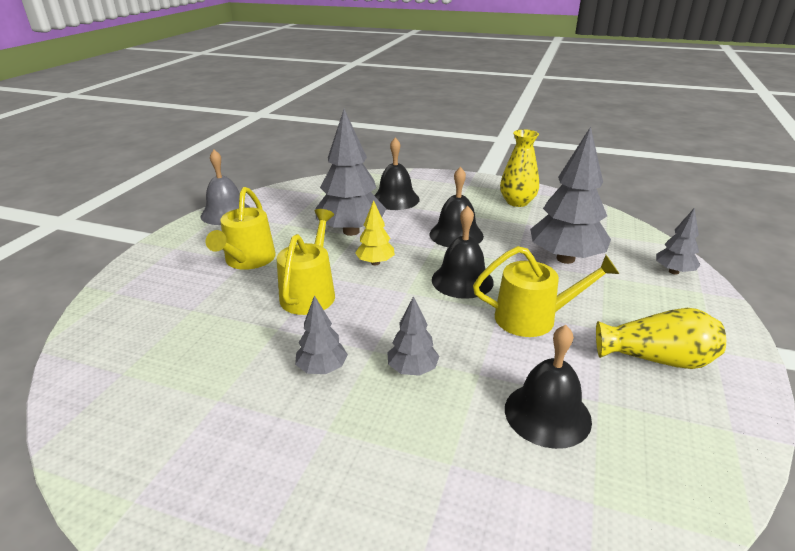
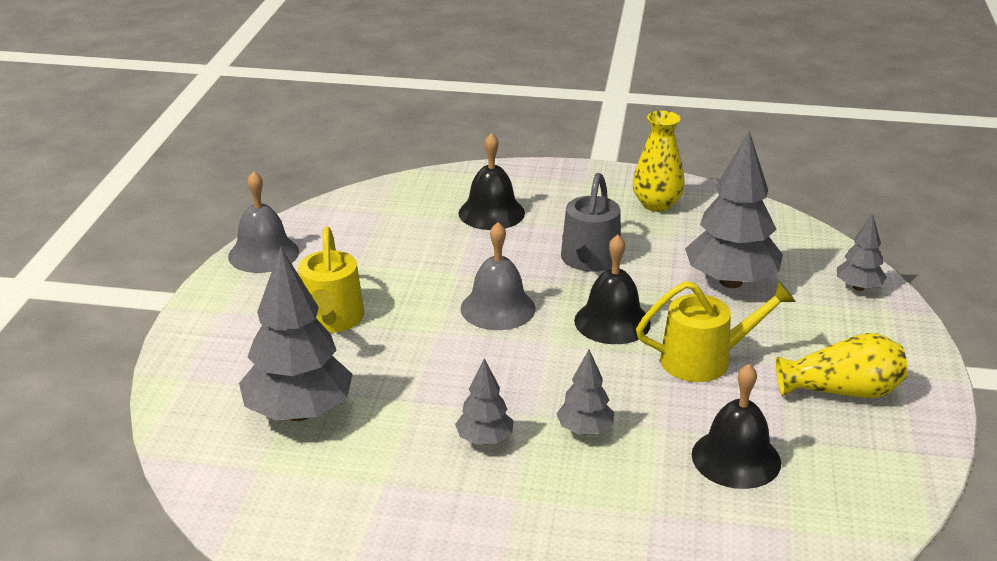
camera: 10 degrees left, 0 degrees up
yellow watering can [277,209,335,315] -> none
grey tree [315,109,386,236] -> grey tree moved to [239,247,353,421]
yellow tree [355,200,395,265] -> grey bell [461,222,535,330]
black bell [430,167,484,247] -> grey watering can [561,173,621,272]

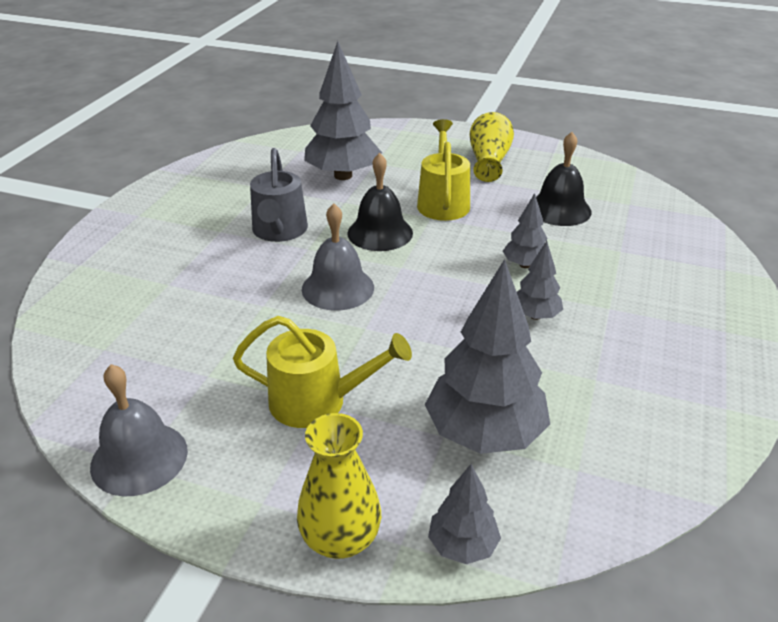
camera: 80 degrees left, 5 degrees up
black bell [459,133,525,230] -> none
grey watering can [561,173,621,272] -> grey watering can turned 60 degrees clockwise [250,148,308,242]
yellow vase [633,111,685,212] -> yellow vase moved to [297,413,381,559]
grey tree [837,213,887,291] -> grey tree moved to [428,464,501,564]

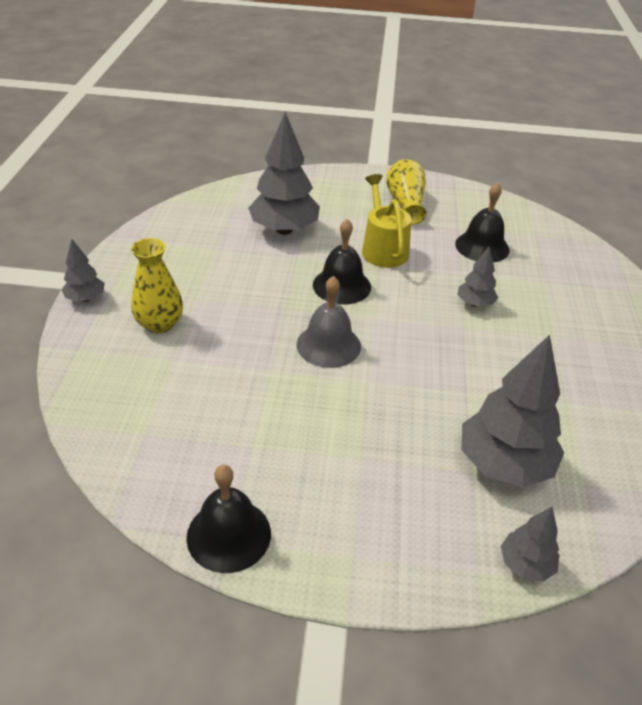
camera: 15 degrees left, 5 degrees up
grey bell [90,364,188,496] -> black bell [186,465,271,573]
yellow watering can [233,316,412,428] -> none
grey watering can [250,148,308,242] -> none
yellow vase [297,413,381,559] -> yellow vase moved to [131,238,183,333]
grey tree [517,241,563,320] -> grey tree moved to [62,239,105,302]

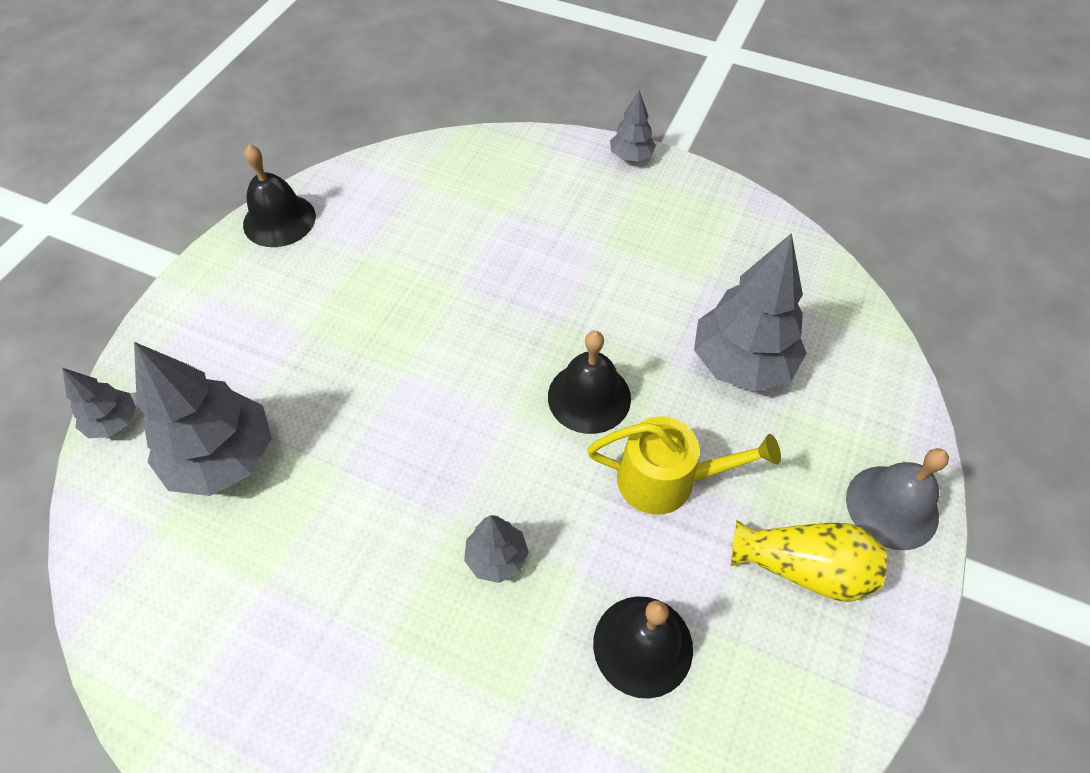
camera: 110 degrees right, 15 degrees up
yellow vase [131,238,183,333] -> none
grey bell [297,276,361,368] -> grey bell moved to [846,448,949,550]

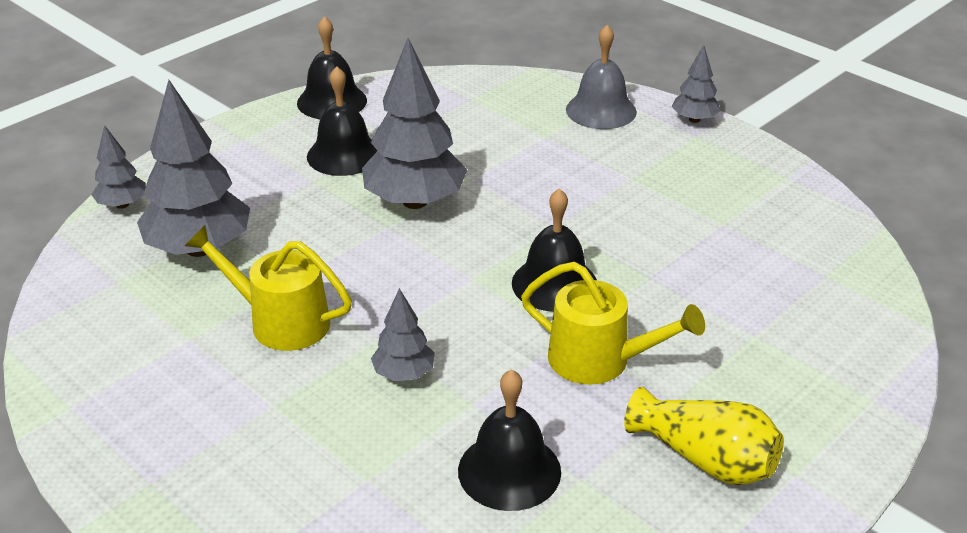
camera: 20 degrees right, 20 degrees down
grey tree [694,233,807,392] -> grey tree moved to [362,38,467,209]
grey bell [846,448,949,550] -> grey bell moved to [566,25,637,129]
none -> yellow watering can [185,225,352,351]
none -> black bell [307,66,377,176]

